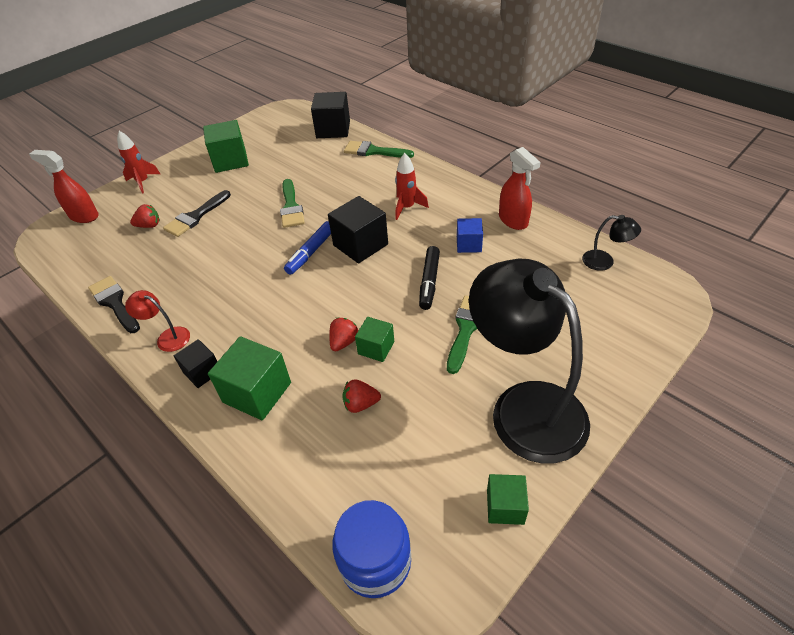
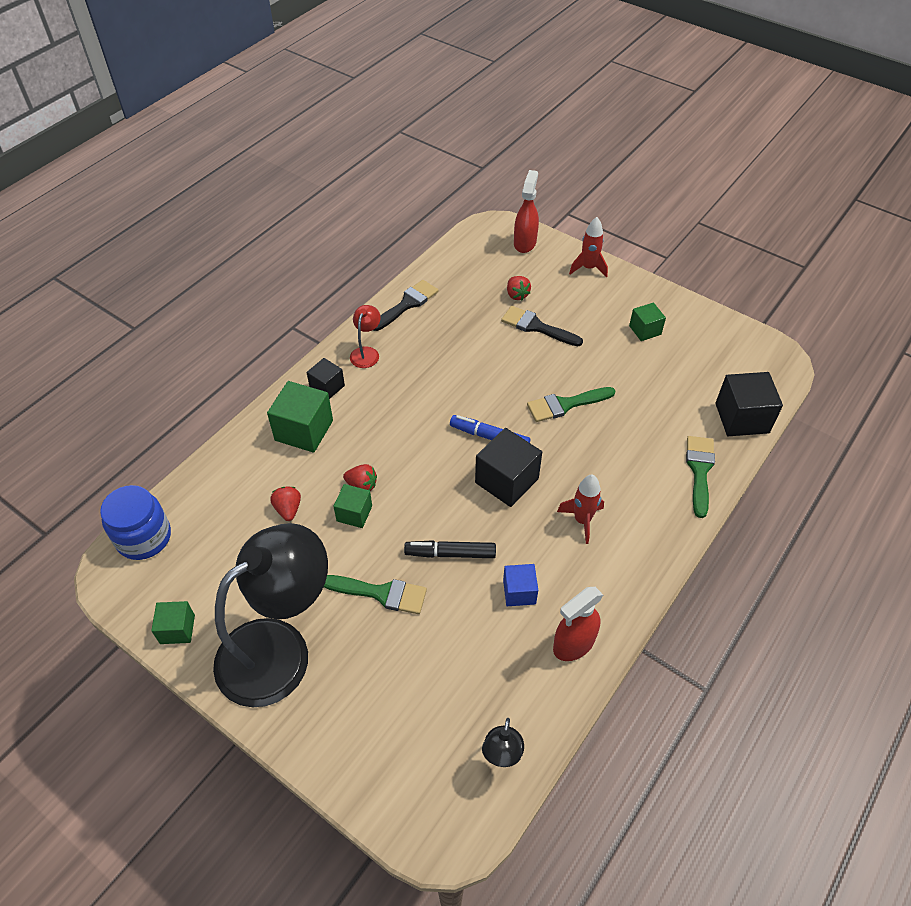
camera: 80 degrees right, 5 degrees up
green cube [203,120,249,173] -> green cube [629,302,666,341], size x0.59

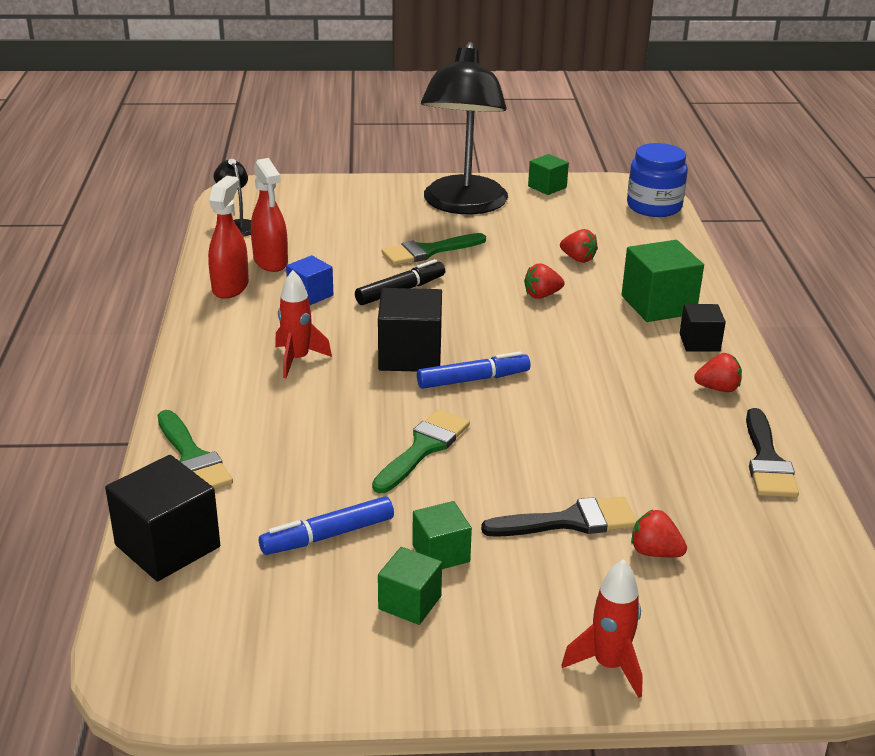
camera: 140 degrees right, 20 degrees down
green cube [333,484,372,528] -> green cube moved to [412,501,472,569]
red lamp [350,305,381,368] -> red strawberry [694,353,742,392]
red spray bottle [514,170,539,253] -> red spray bottle moved to [251,158,288,272]
none -> blue marker [259,496,394,555]

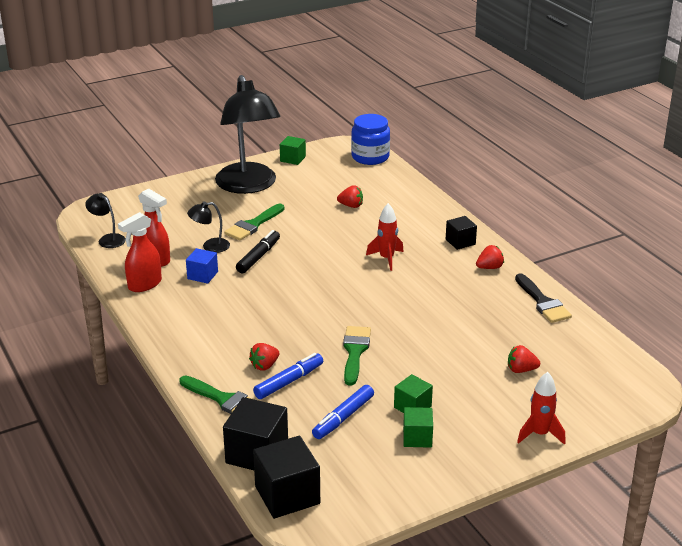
camera: 25 degrees left, 0 degrees up
red spray bottle [208,176,249,299] -> red spray bottle turned 120 degrees counterclockwise [118,212,162,292]
red rocket [275,270,332,378] -> red rocket moved to [366,203,404,271]
black cube [378,288,442,372] -> black cube moved to [253,436,320,519]
blue marker [417,351,530,389] -> blue marker moved to [253,353,323,399]
black brush [481,497,637,537] -> none
red strawberry [524,264,565,299] -> red strawberry moved to [249,343,279,371]
green cube [622,240,704,322] -> none
none -> black lamp [187,201,230,253]

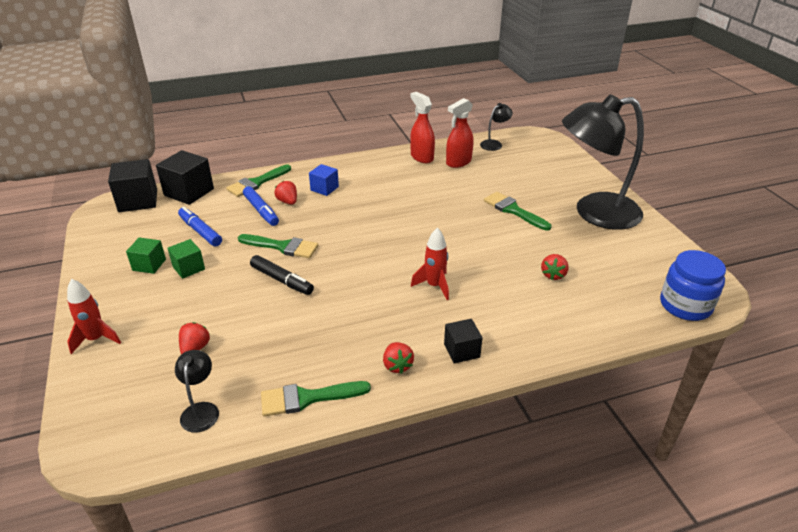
camera: 100 degrees right, 5 degrees up
blue cube [186,248,218,284] -> blue cube moved to [309,164,339,196]
black lamp [187,201,230,253] -> black lamp moved to [175,350,219,433]
black marker [236,230,280,273] -> black marker moved to [250,255,314,295]
green cube [280,136,306,165] -> none
black brush [515,273,572,323] -> green brush [261,381,371,417]

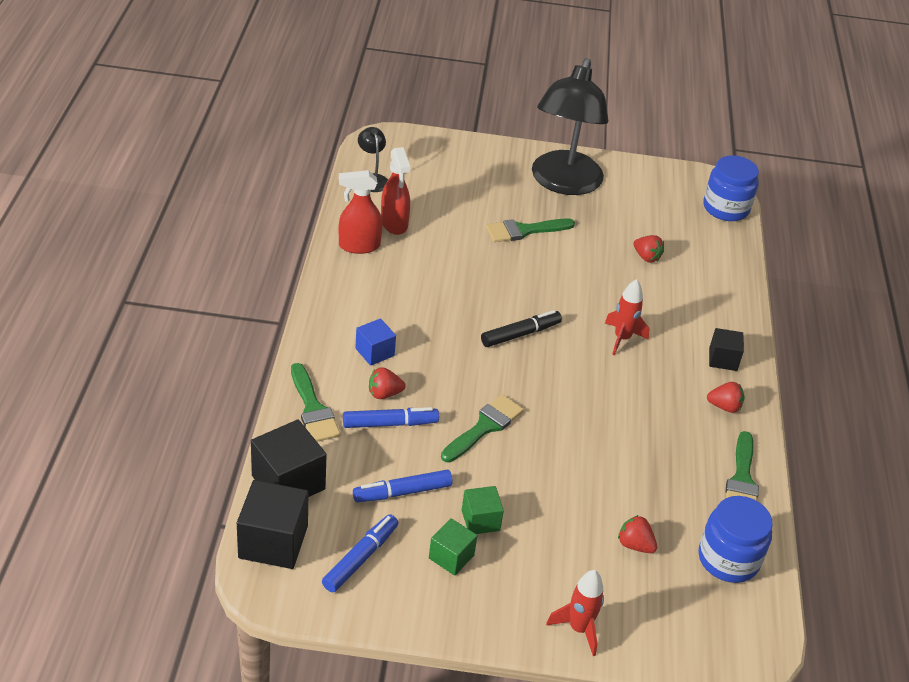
camera: 70 degrees left, 5 degrees up
black lamp [175,350,219,433] -> blue jar [698,496,773,583]
black marker [250,255,314,295] -> black marker moved to [481,310,562,347]
none -> blue marker [322,514,398,592]

